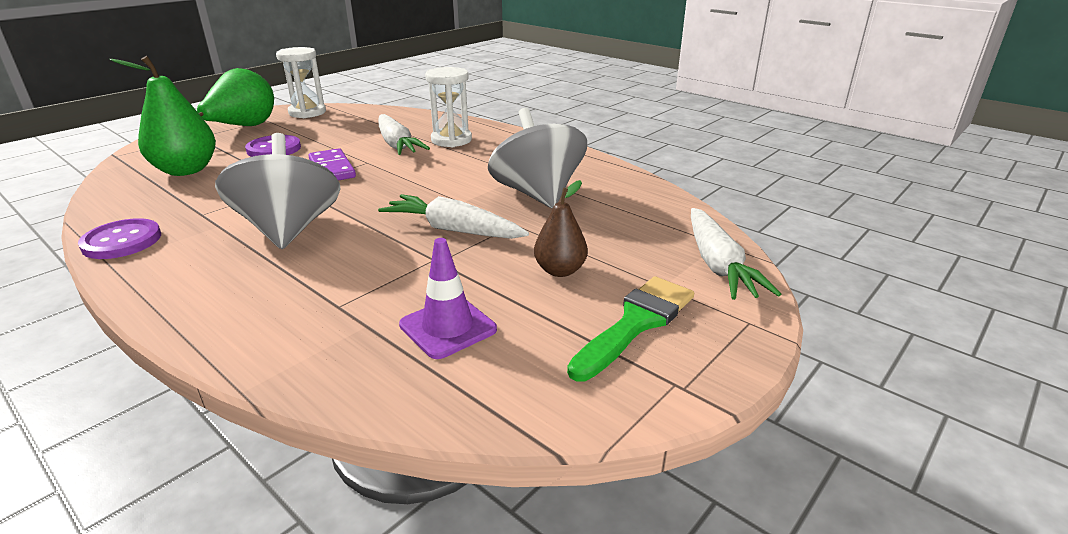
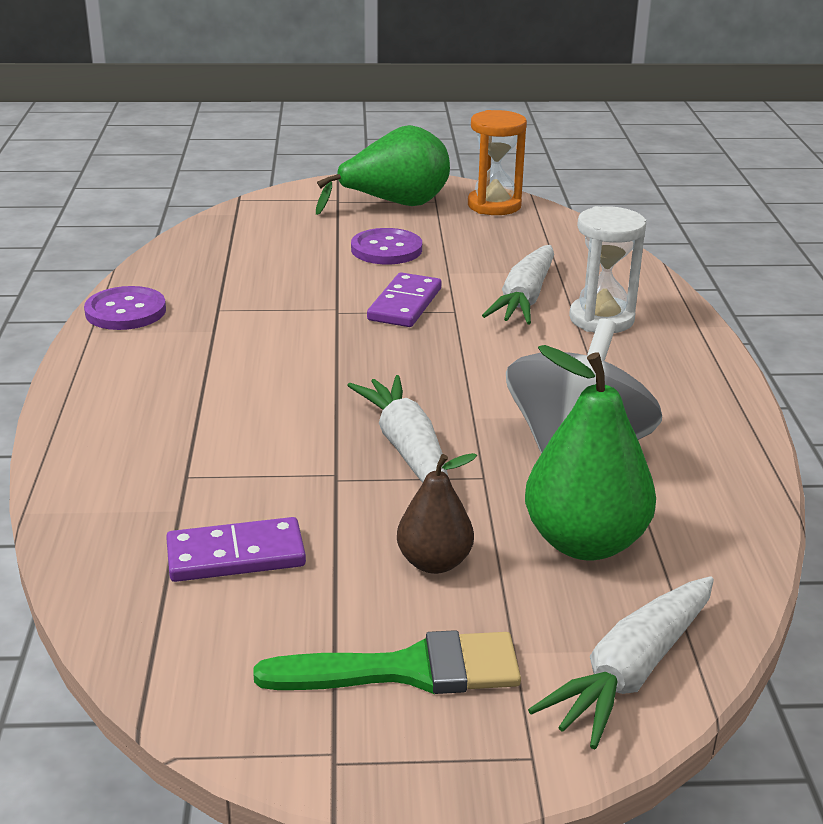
camera: 45 degrees right, 0 degrees up
green pear [109,56,216,176] -> green pear moved to [525,345,656,560]
grey spinning top [215,133,341,249] -> none
white hourglass [276,47,326,118] -> orange hourglass [468,110,527,215]
purple traffic cone [399,238,497,359] -> purple domino [166,517,306,582]

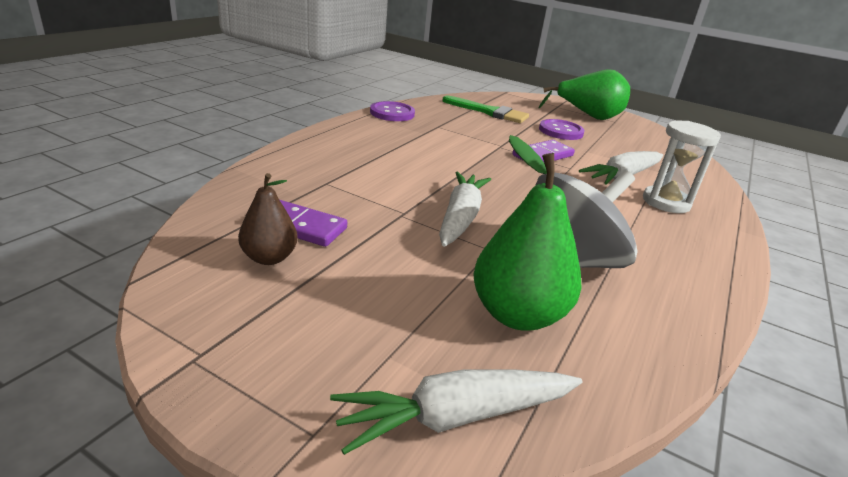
camera: 30 degrees right, 0 degrees up
green brush [253,630,521,694] -> green brush moved to [442,95,529,123]
brown pear [397,453,477,574] -> brown pear moved to [238,173,298,265]
orange hourglass [468,110,527,215] -> none

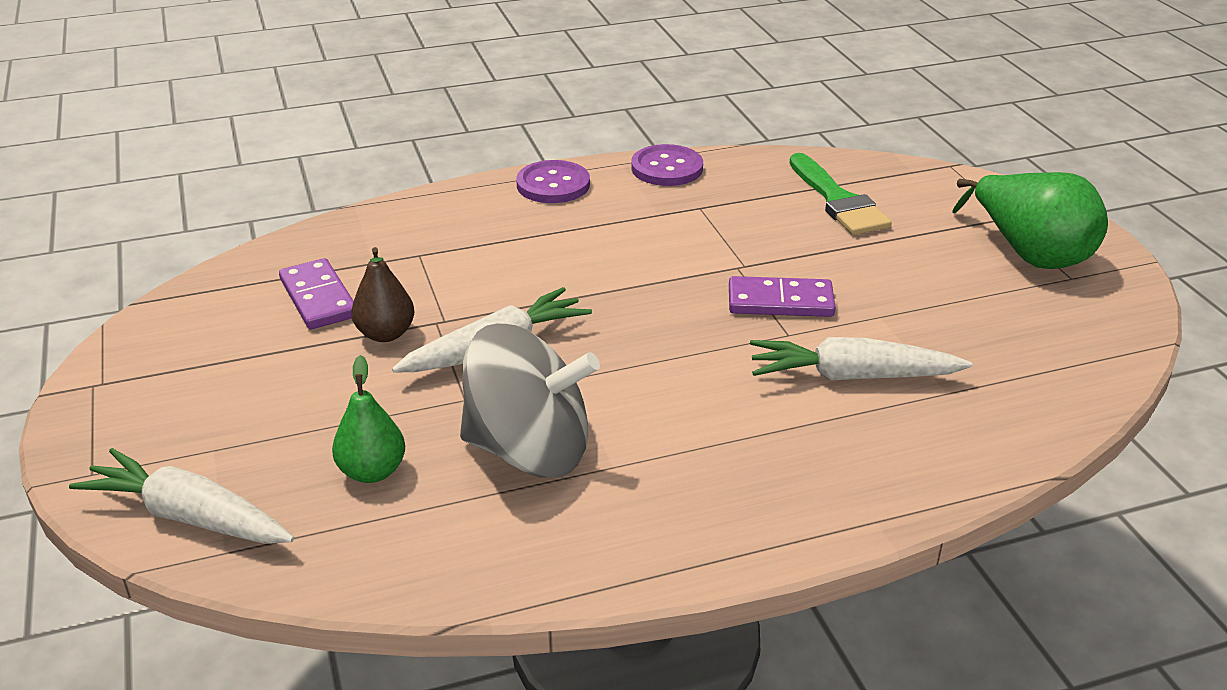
camera: 45 degrees right, 5 degrees up
brown pear [238,173,298,265] -> brown pear moved to [351,247,415,342]
green pear [473,135,581,331] -> green pear [332,355,405,483], size x0.59
purple button [539,119,585,140] -> purple button moved to [516,160,590,203]
white hourglass [643,121,721,213] -> none

